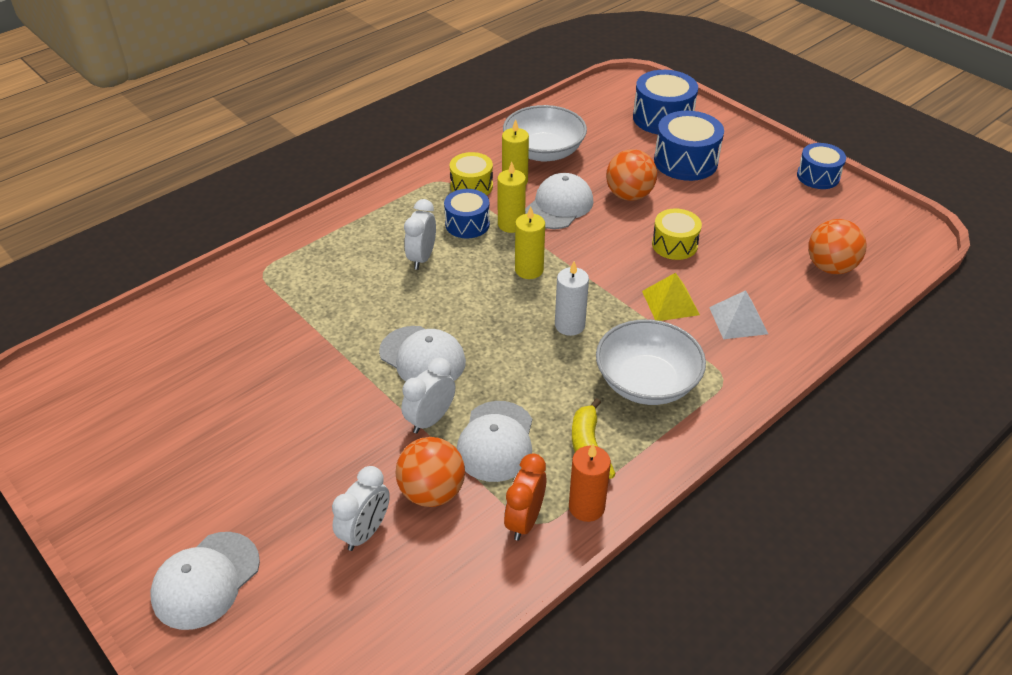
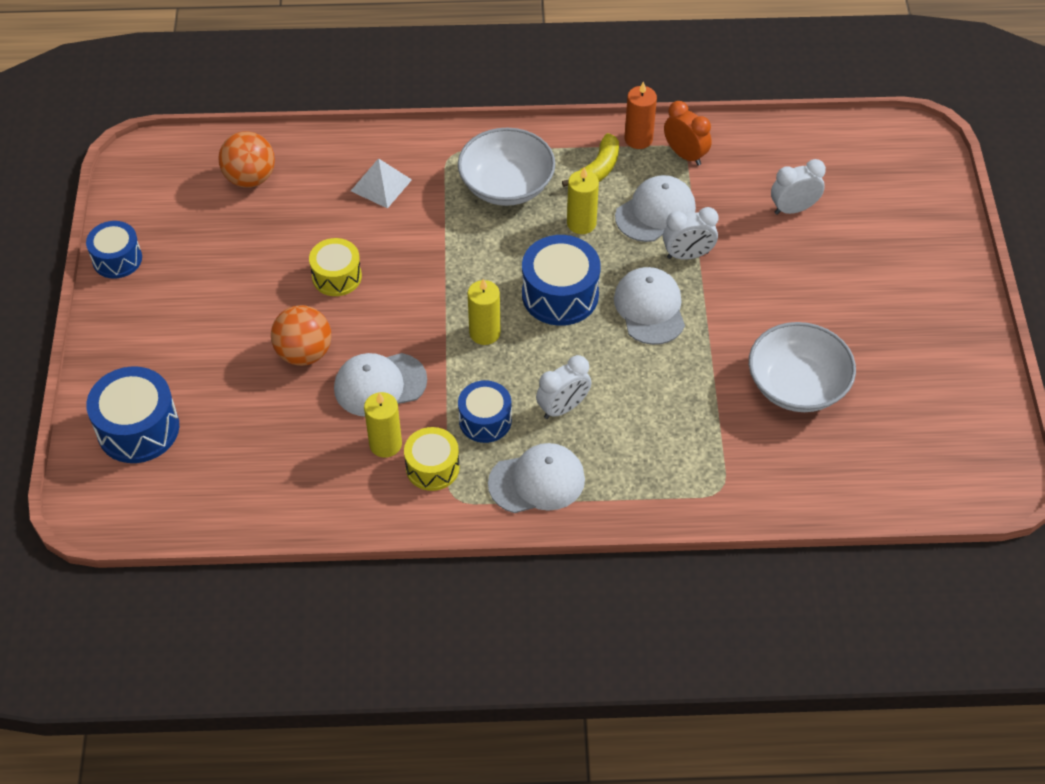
camera: 140 degrees left, 10 degrees up
white cap [150,532,260,630] -> white cap moved to [488,443,585,513]
orange ball [395,437,465,507] -> none
yellow candle [497,162,526,233] -> yellow candle moved to [567,167,599,234]
white bowl [503,105,587,162] -> white bowl moved to [749,322,856,412]
orange clock [504,453,546,541] -> orange clock turned 105 degrees counterclockwise [664,101,712,166]
white candle [555,261,589,336] -> none
yellow pyramid [642,273,700,321] -> none
blue drum [654,111,724,181] -> blue drum moved to [522,235,601,326]

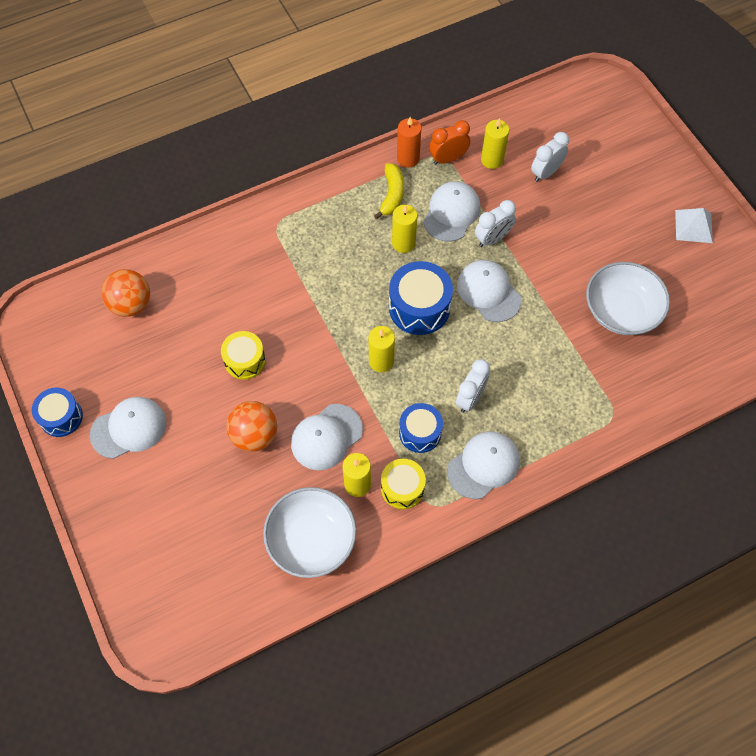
camera: 25 degrees left, 10 degrees up
blue drum [86,366,179,463] -> none
white pyramid [351,158,412,209] -> white pyramid moved to [675,208,713,243]
white bowl [458,128,555,206] -> white bowl moved to [263,487,356,578]
orange clock [664,101,712,166] -> orange clock turned 45 degrees counterclockwise [429,120,470,165]
none -> white cap [90,397,166,459]
none -> yellow candle [481,118,509,169]

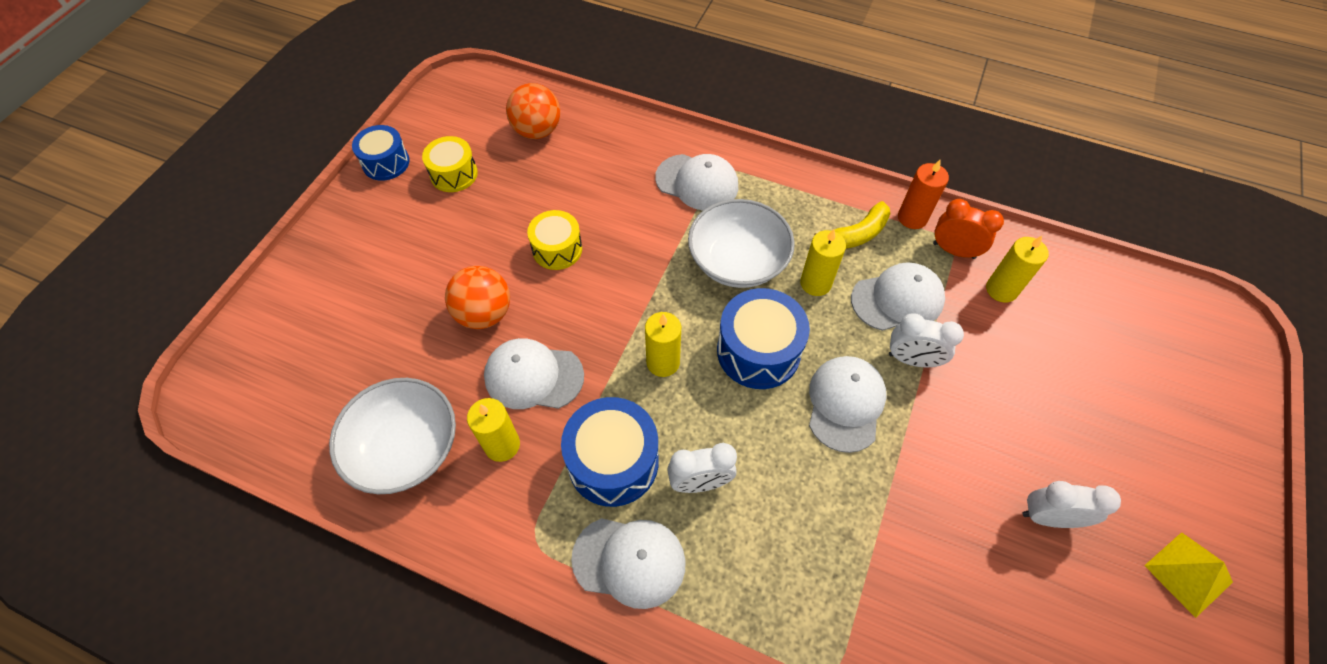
camera: 50 degrees right, 5 degrees down
white cap [90,397,166,459] -> white cap moved to [655,154,738,211]
yellow drum [381,459,426,509] -> yellow drum moved to [422,136,478,192]
blue drum [399,403,443,453] -> blue drum [561,397,659,507], size x1.54
white clock [531,132,569,182] -> white clock moved to [1022,481,1121,528]
white bowl [586,262,670,335] -> white bowl moved to [688,199,795,288]
white pyramid [675,208,713,243] -> yellow pyramid [1144,532,1233,618]

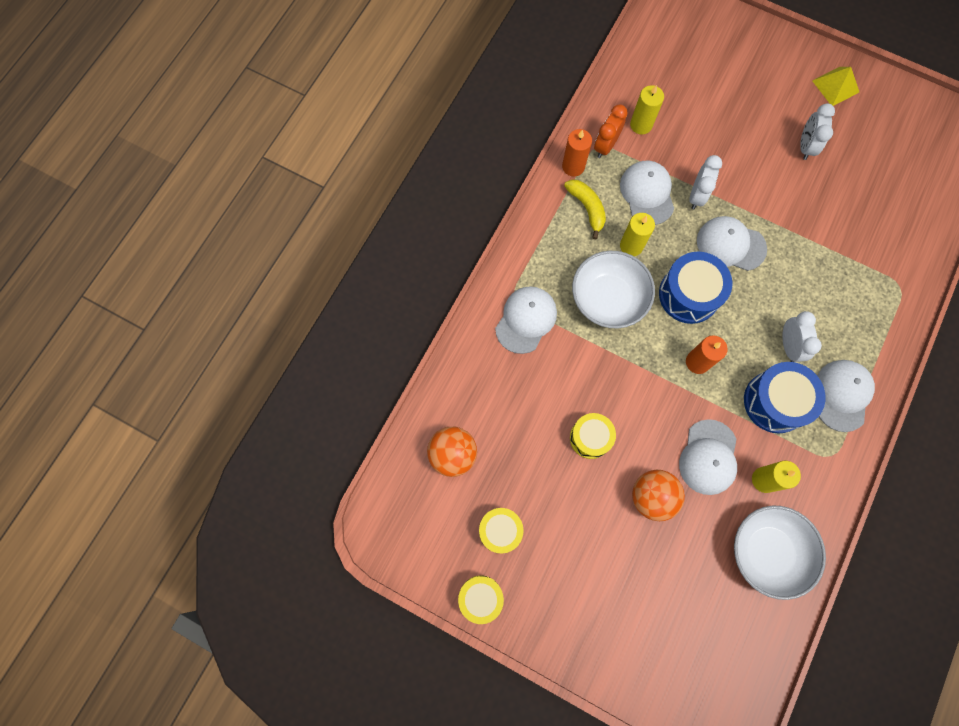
camera: 85 degrees left, 15 degrees up
blue drum [352,125,410,181] -> yellow drum [458,575,504,624]
yellow candle [645,312,681,377] -> orange candle [686,335,728,374]

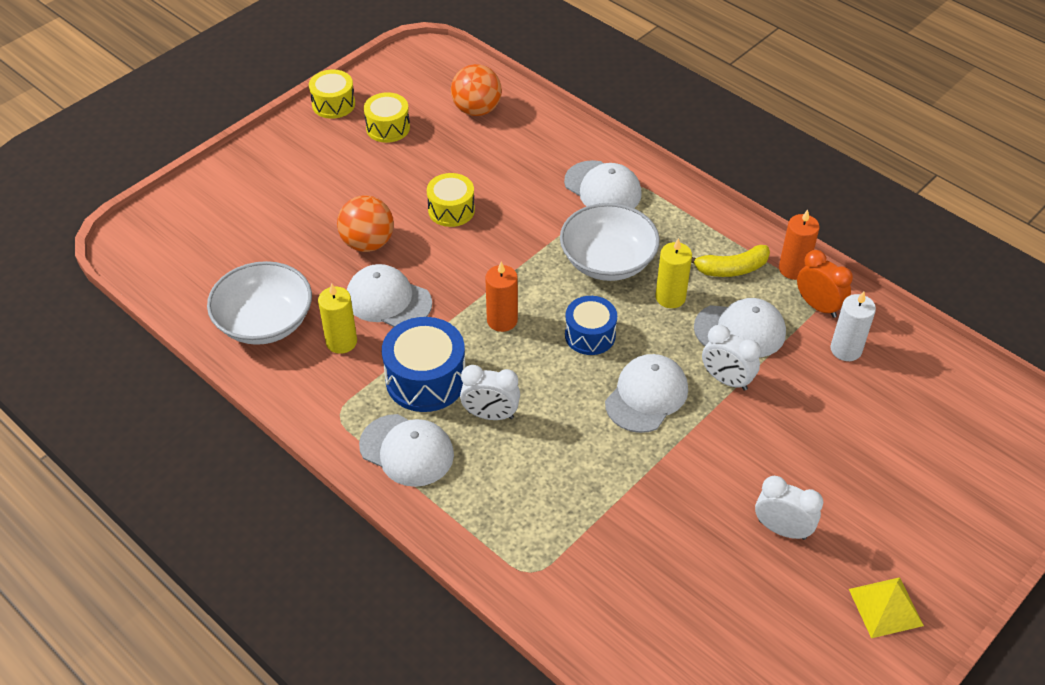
camera: 105 degrees right, 25 degrees down
yellow candle [630,85,664,134] -> white candle [830,291,876,361]
blue drum [659,252,732,324] -> blue drum [565,296,617,355], size x0.65

